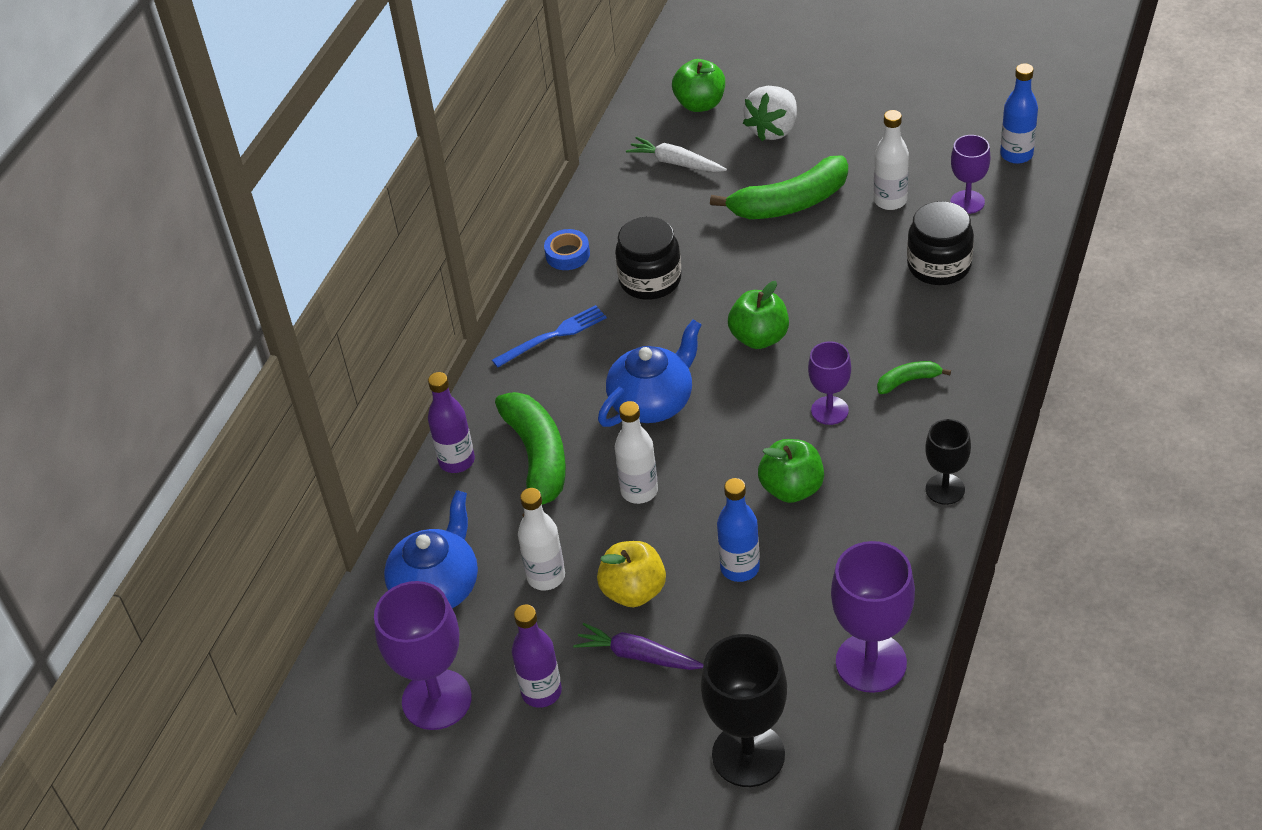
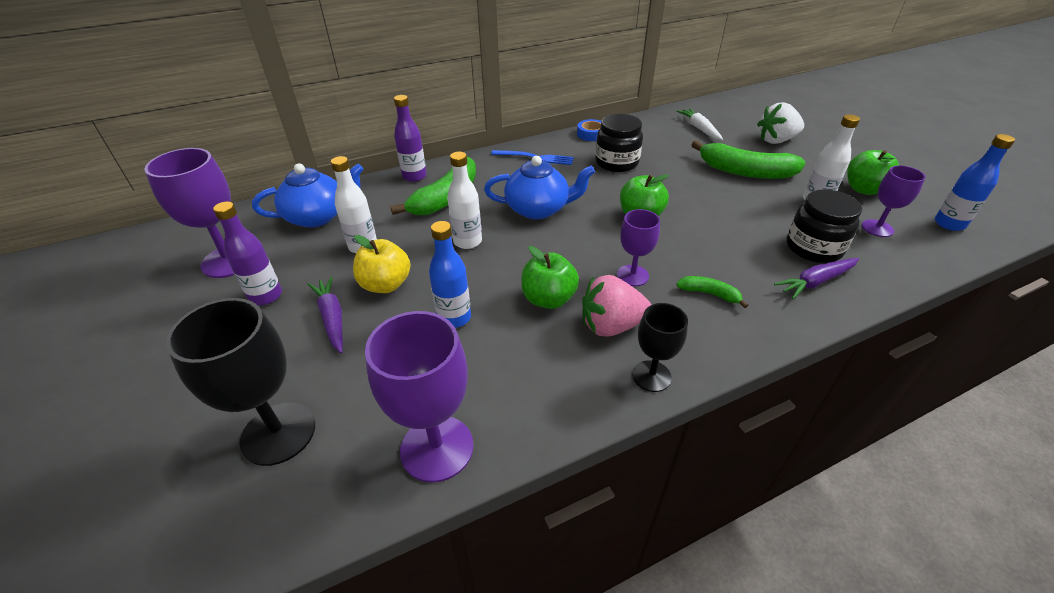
camera: 40 degrees right, 5 degrees down
green apple [672,59,725,112] -> green apple moved to [847,150,899,195]
none -> pink strawberry [582,275,652,337]
none -> purple carrot [774,258,859,299]

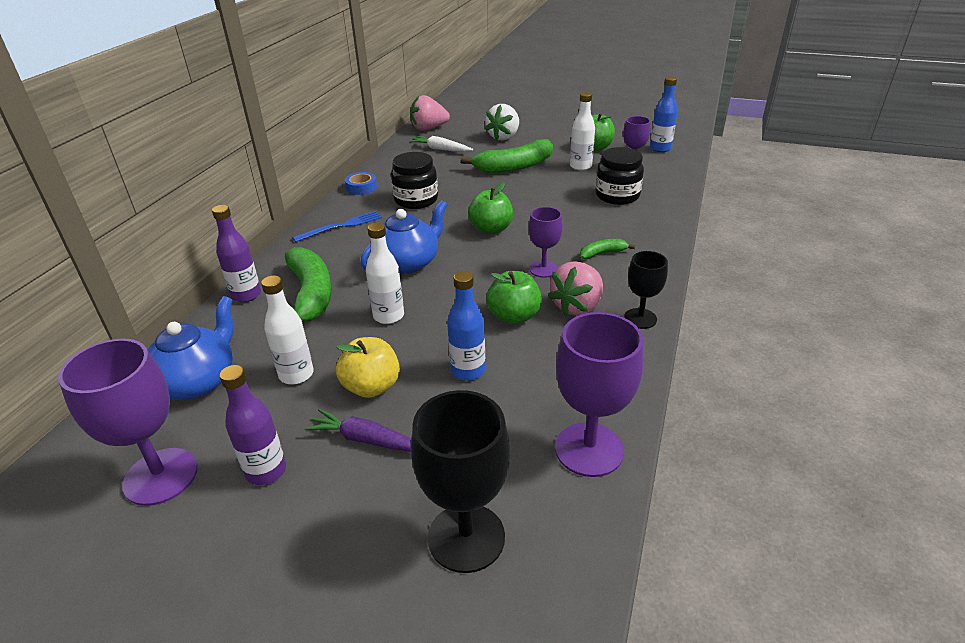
camera: 45 degrees left, 5 degrees down
purple carrot [774,258,859,299] -> none
none -> pink strawberry [410,95,450,131]

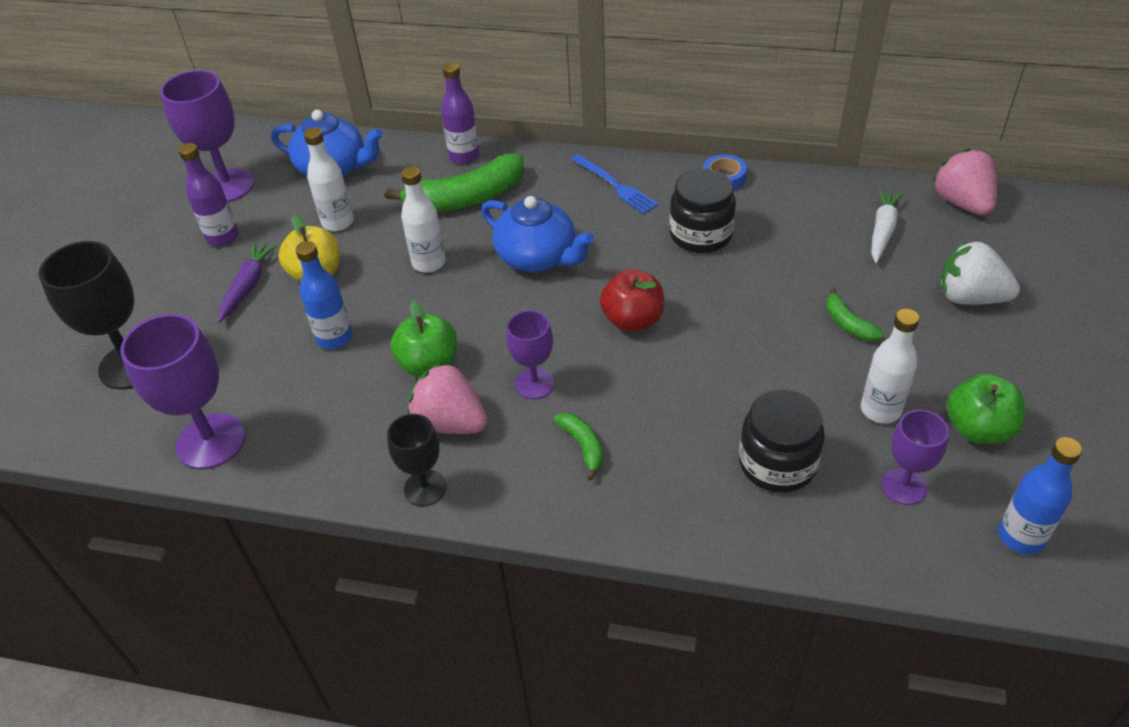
camera: 85 degrees right, 10 degrees up
green banana [461,139,553,173] -> green banana [826,287,884,341], size x0.48
green apple [468,182,513,234] -> red apple [600,269,664,332]

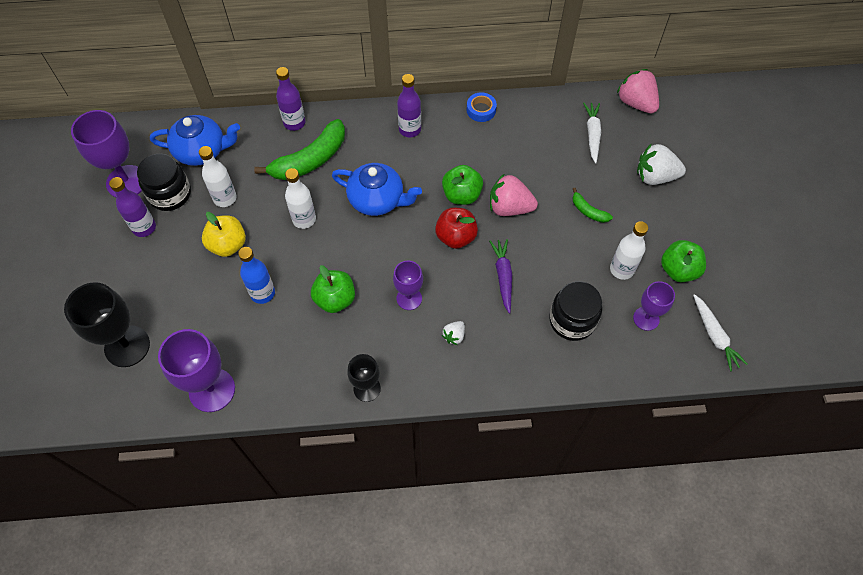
camera: 20 degrees left, 15 degrees up
purple carrot [218,242,278,323] -> purple carrot moved to [489,239,512,314]
pink strawberry [407,362,488,434] -> pink strawberry moved to [490,174,538,216]
green banana [554,413,603,480] -> white strawberry [442,321,465,345]
blue fork [571,154,658,214] -> purple bottle [397,74,421,137]
black jar [669,169,736,253] -> black jar moved to [137,154,191,211]
blue bottle [998,437,1082,555] -> white carrot [693,294,748,371]
none -> green apple [442,165,483,205]

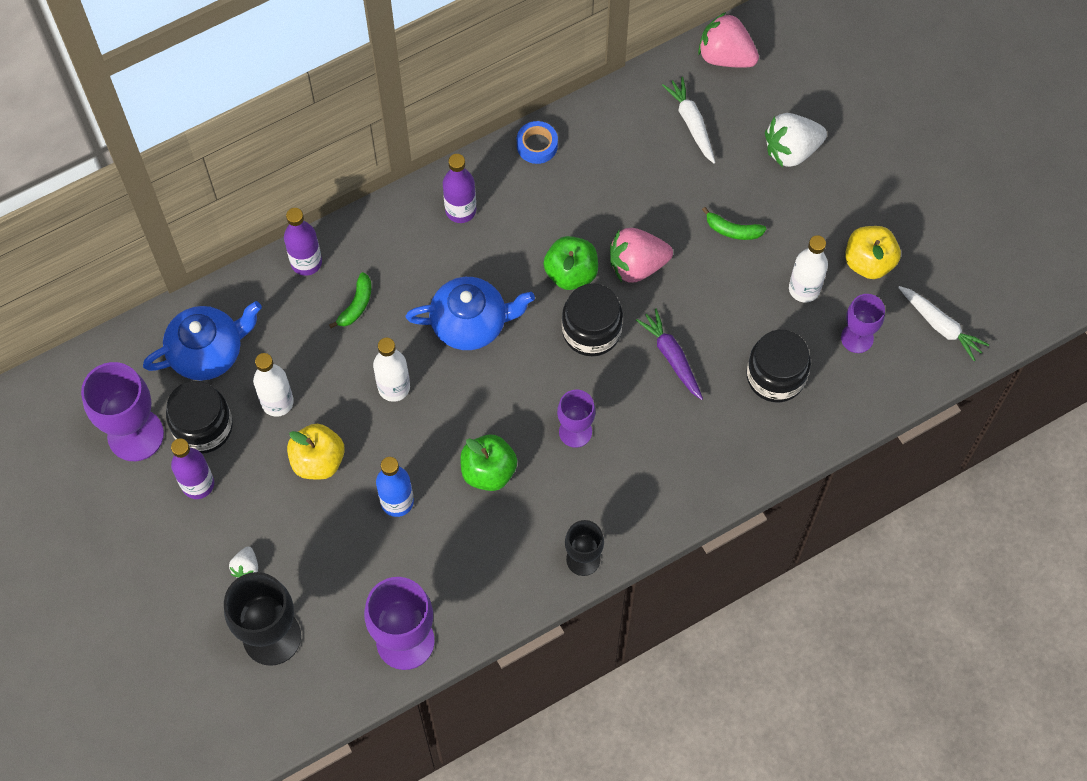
camera: 25 degrees left, 5 degrees up
green banana [254,119,345,180] -> green banana [329,272,371,328], size x0.48
red apple [435,208,478,249] -> black jar [562,283,623,356]
white strawberry [442,321,465,345] -> white strawberry moved to [229,547,258,578]
green apple [661,240,706,282] -> yellow apple [845,226,901,279]

